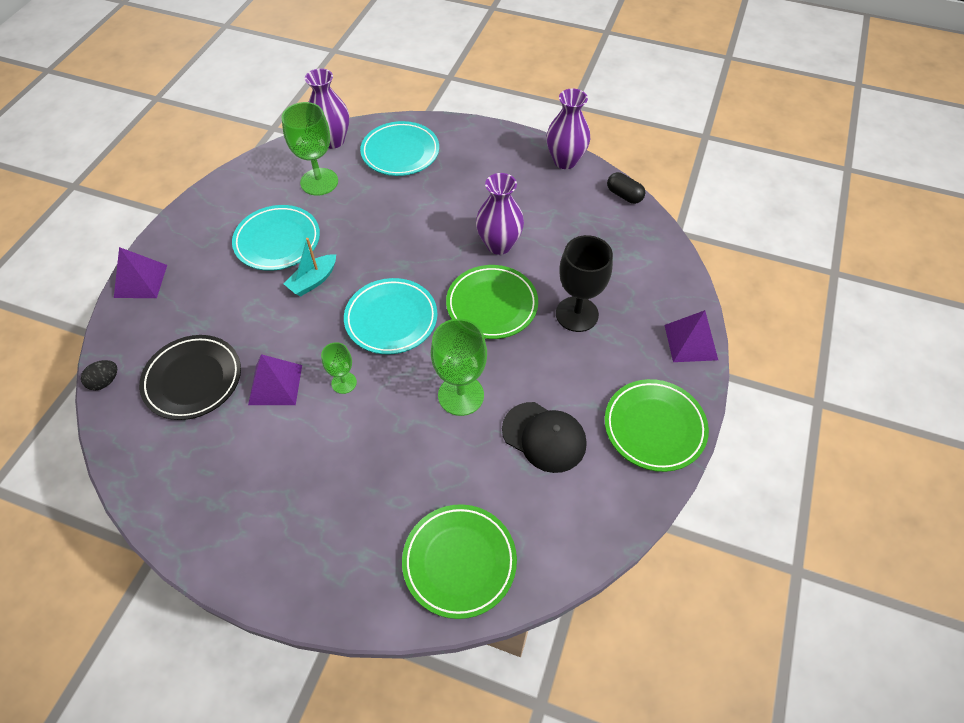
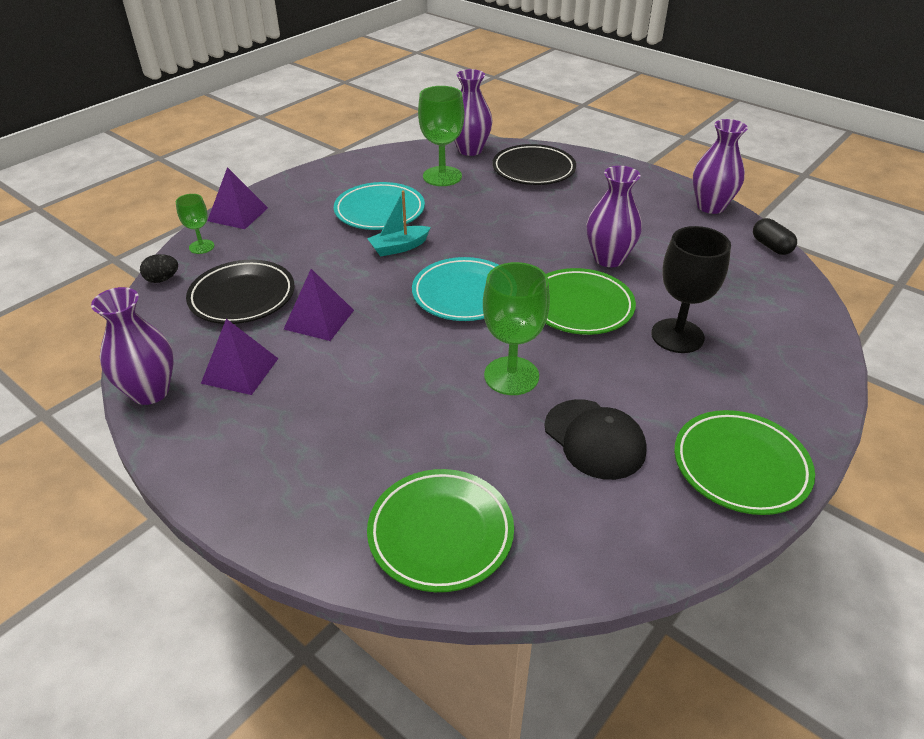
camera: 20 degrees right, 15 degrees down
green goblet [321,342,357,394] -> green goblet moved to [176,194,214,254]
turquoise plate [360,121,439,176] -> black plate [492,144,576,185]
purple pyramid [665,310,718,362] -> purple pyramid moved to [201,319,279,395]
none -> purple vase [91,287,174,405]

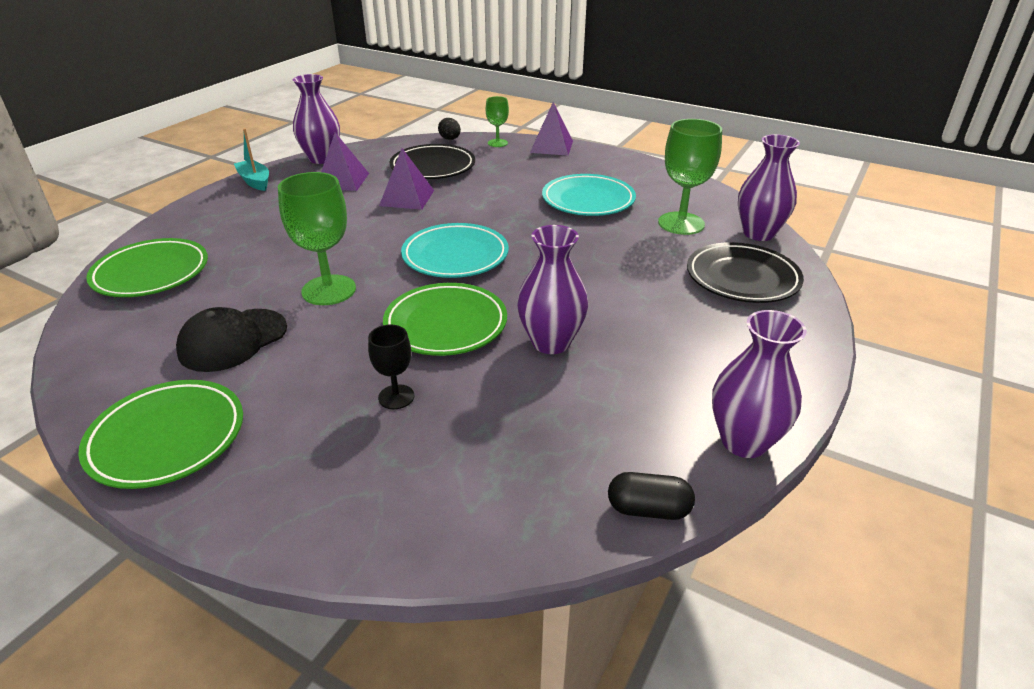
camera: 80 degrees right, 5 degrees down
turquoise boat [367,190,431,257] -> turquoise boat moved to [234,128,269,191]
black goblet [651,226,731,353] -> black goblet [368,325,414,409], size x0.55
black capsule [753,218,797,255] -> black capsule turned 45 degrees clockwise [608,472,695,520]

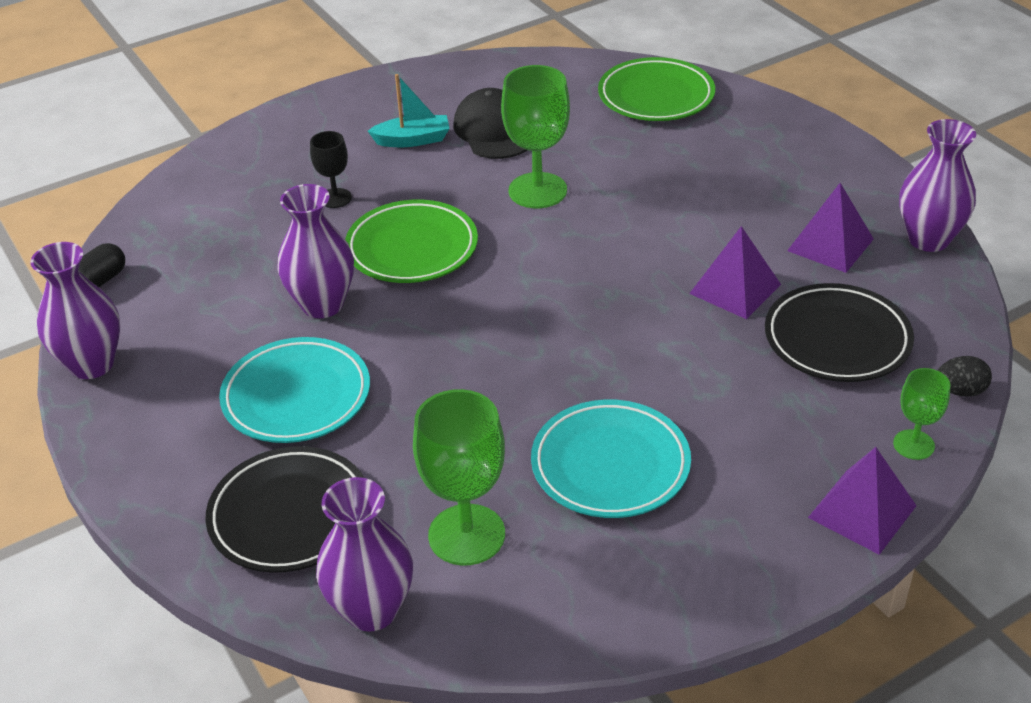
camera: 120 degrees right, 5 degrees up
green plate [78,380,243,489] -> none
turquoise boat [234,128,269,191] -> turquoise boat moved to [368,74,450,147]
turquoise plate [401,223,509,278] -> turquoise plate moved to [219,337,370,443]

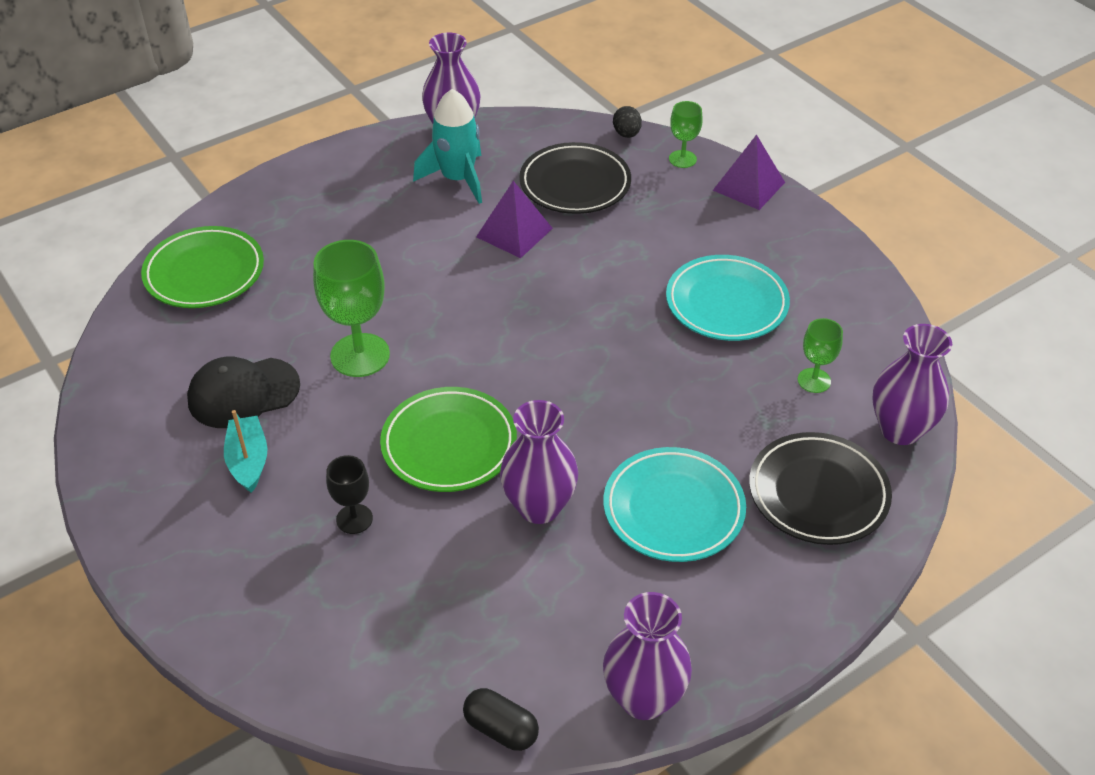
camera: 95 degrees left, 5 degrees up
green goblet [413,389,505,565] -> green goblet [798,318,843,393], size x0.55
purple pyramid [787,183,874,273] -> turquoise rocket [413,89,482,204]

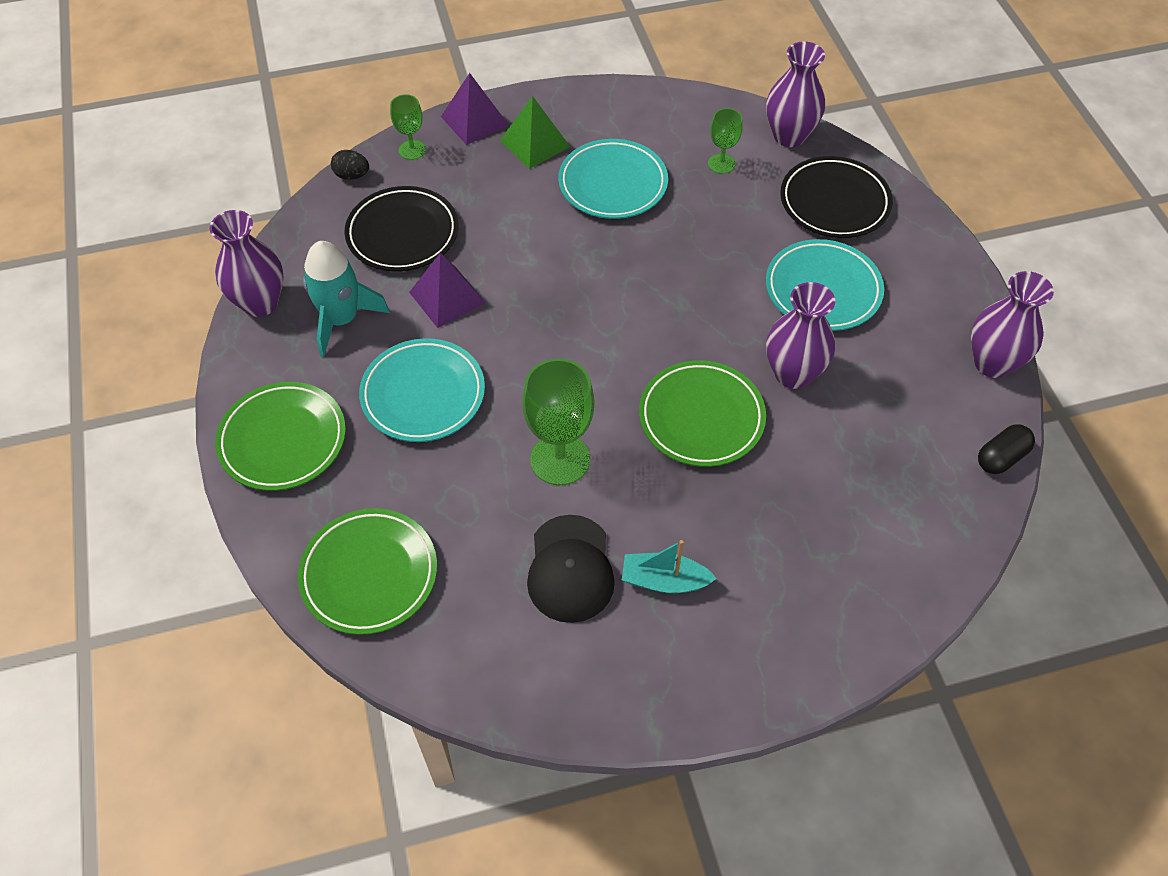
camera: 70 degrees left, 10 degrees up
black goblet [326,455,373,534] -> none
none -> green plate [215,382,346,491]
none -> turquoise plate [359,338,485,442]
none -> green pyramid [500,96,570,169]

